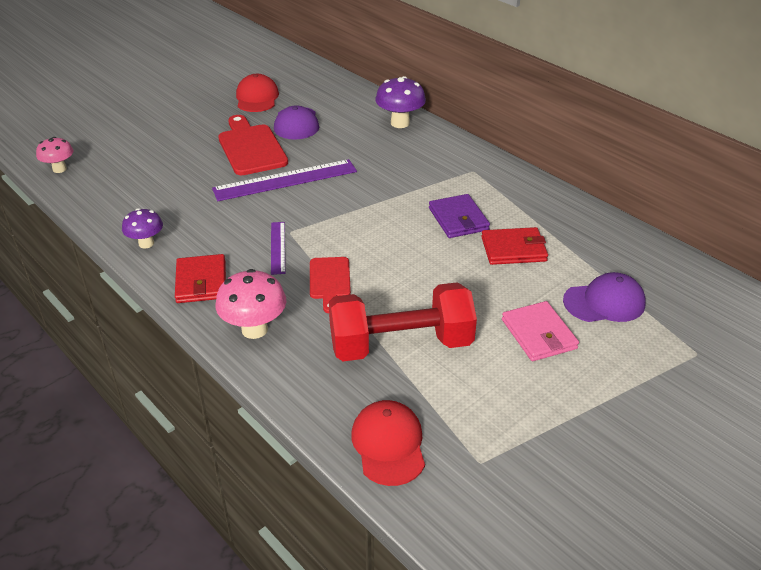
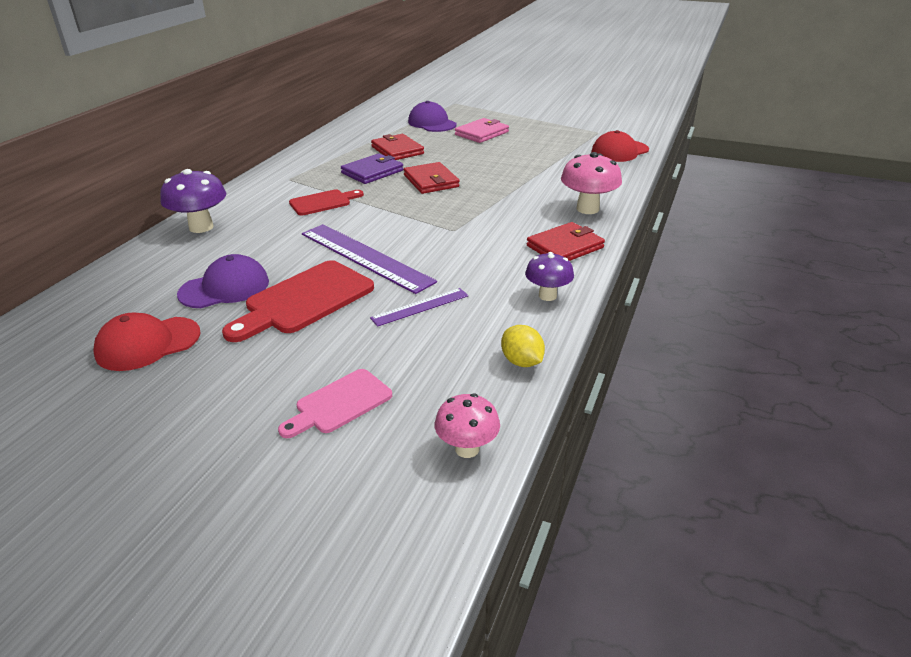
camera: 115 degrees left, 5 degrees down
purple ruler [271,222,285,275] -> purple ruler moved to [370,288,468,327]
red cutting board [310,257,351,313] -> red cutting board moved to [289,189,364,216]
red dumbbell [329,282,477,361] -> none
none -> pink cutting board [278,369,392,438]
none -> red wallet [404,162,460,194]
none -> yellow lemon [501,325,545,367]

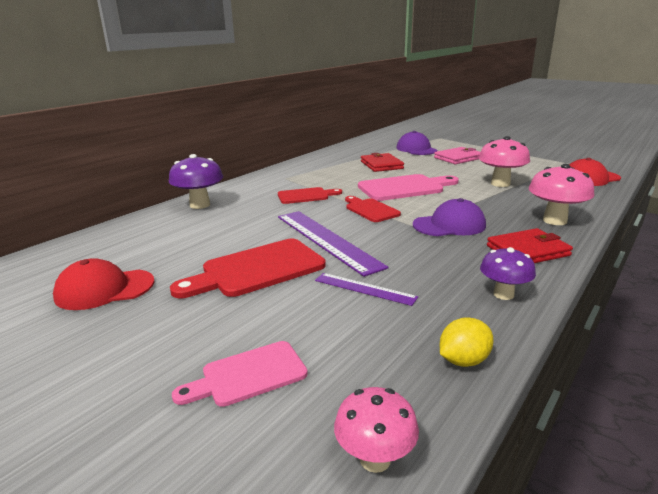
camera: 15 degrees right, 10 degrees down
purple cap [177,254,269,308] -> purple cap moved to [413,198,486,236]
purple wallet [341,153,403,184] -> none
purple ruler [370,288,468,327] -> purple ruler turned 45 degrees clockwise [315,273,418,306]
red wallet [404,162,460,194] -> pink cutting board [358,174,459,201]
yellow lemon [501,325,545,367] -> yellow lemon turned 75 degrees clockwise [440,317,494,367]
none -> red cutting board [345,196,401,222]
none -> pink mushroom [479,136,530,187]

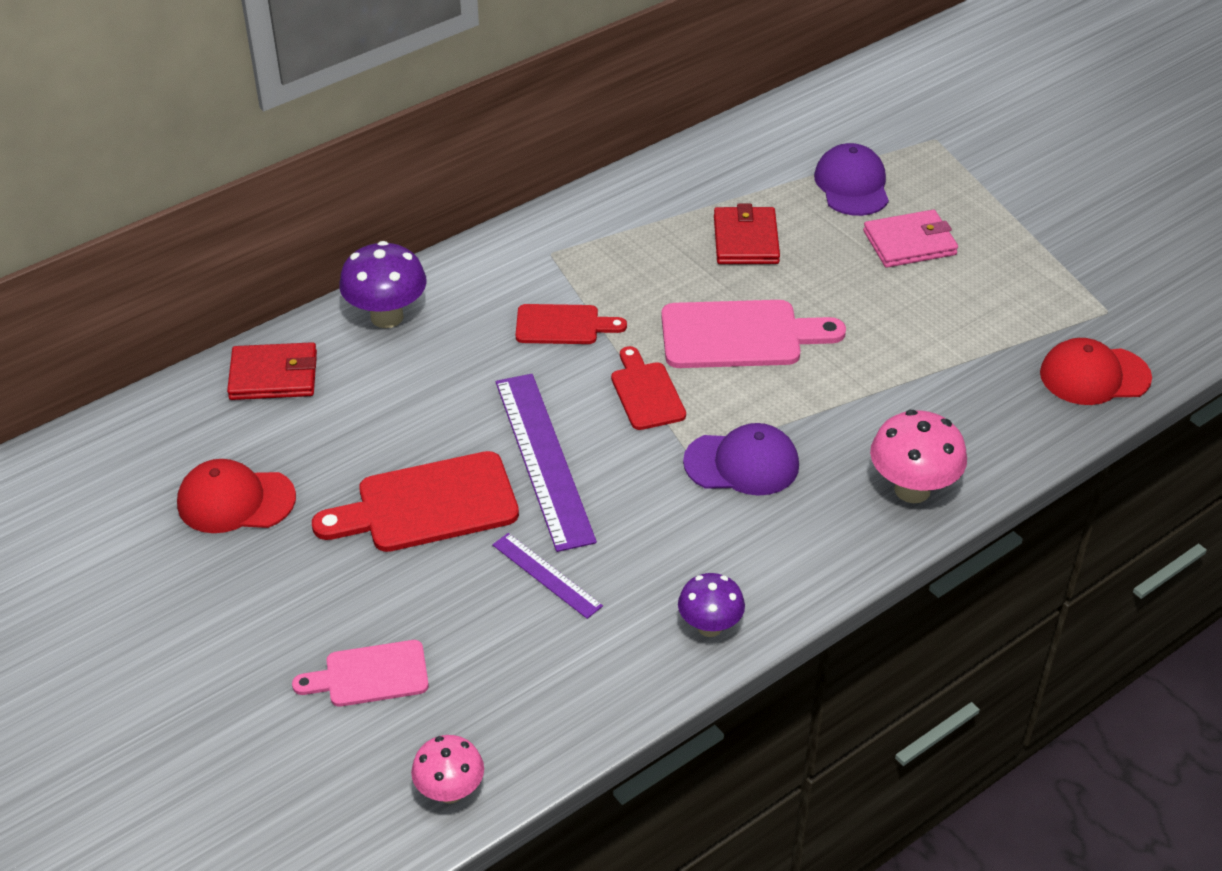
camera: 15 degrees right, 20 degrees up
yellow lemon [440,317,494,367] -> none
pink mushroom [479,136,530,187] -> none
red wallet [487,228,573,263] -> red wallet moved to [227,342,317,400]

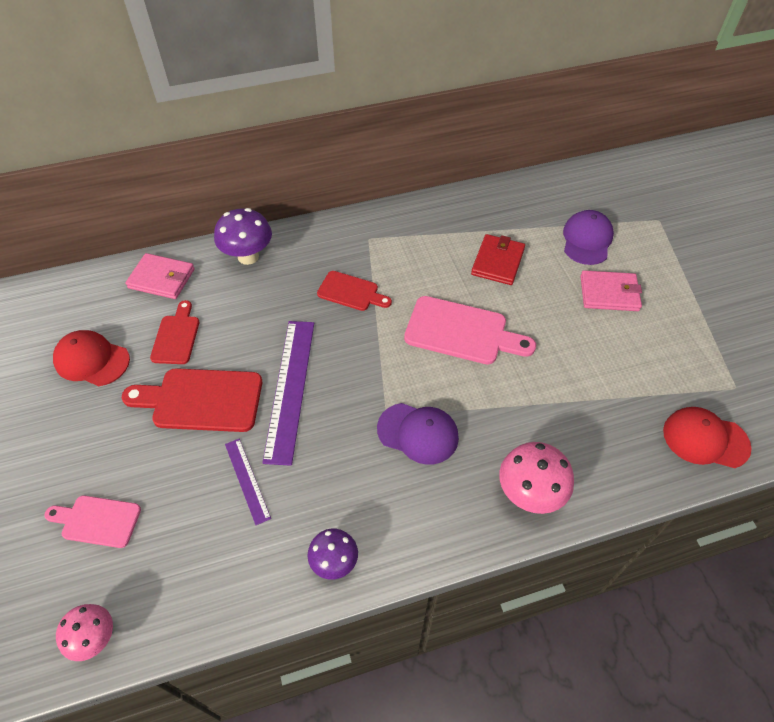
camera: 20 degrees right, 10 degrees up
red wallet [227,342,317,400] -> pink wallet [125,253,195,299]
red cutting board [611,346,686,430] -> red cutting board moved to [150,300,199,364]

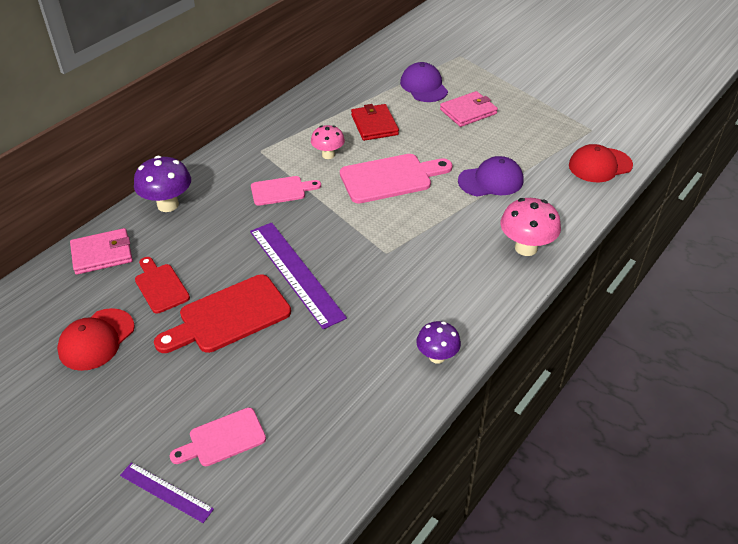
camera: 35 degrees left, 10 degrees down
red cap [53,330,130,386] -> red cap turned 45 degrees counterclockwise [57,308,135,371]
pink mushroom [56,604,113,661] -> pink mushroom moved to [311,125,345,159]
purple ruler [225,438,271,525] -> purple ruler moved to [120,462,214,523]
red cutting board [317,271,392,311] -> pink cutting board [251,176,321,206]
purple cap [377,403,459,465] -> purple cap moved to [458,156,523,197]

